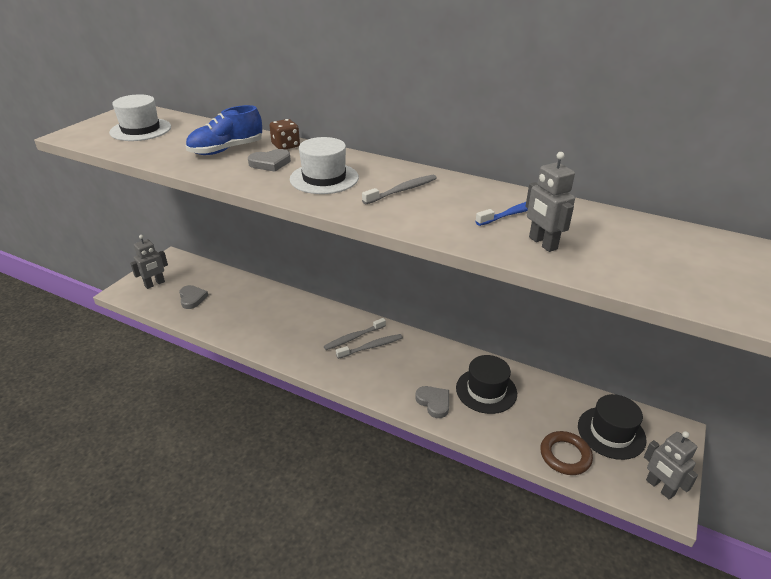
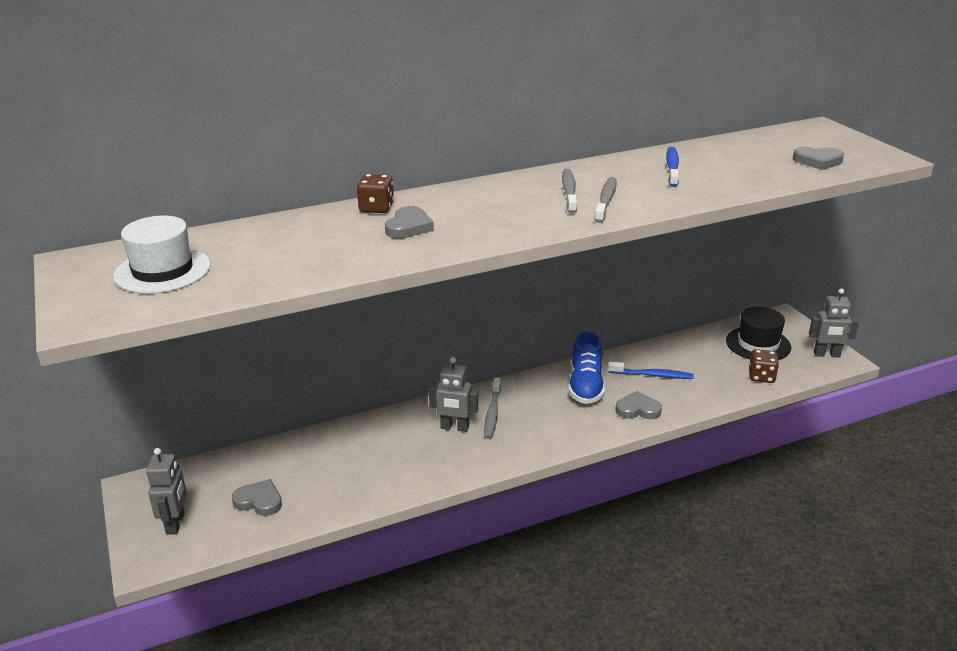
camera: 50 degrees left, 5 degrees down
blue shoe [186,105,262,155] -> blue shoe moved to [569,332,605,404]
white hat [290,137,359,194] -> none
grey toothbrush [336,334,403,359] -> grey toothbrush moved to [595,177,616,223]
black hat [456,355,517,414] -> blue toothbrush [608,362,694,379]
grey robot [526,152,575,252] -> grey robot moved to [429,357,478,432]
brown ring [540,431,593,475] -> brown dice [749,349,779,383]
none -> grey heart [793,147,844,170]

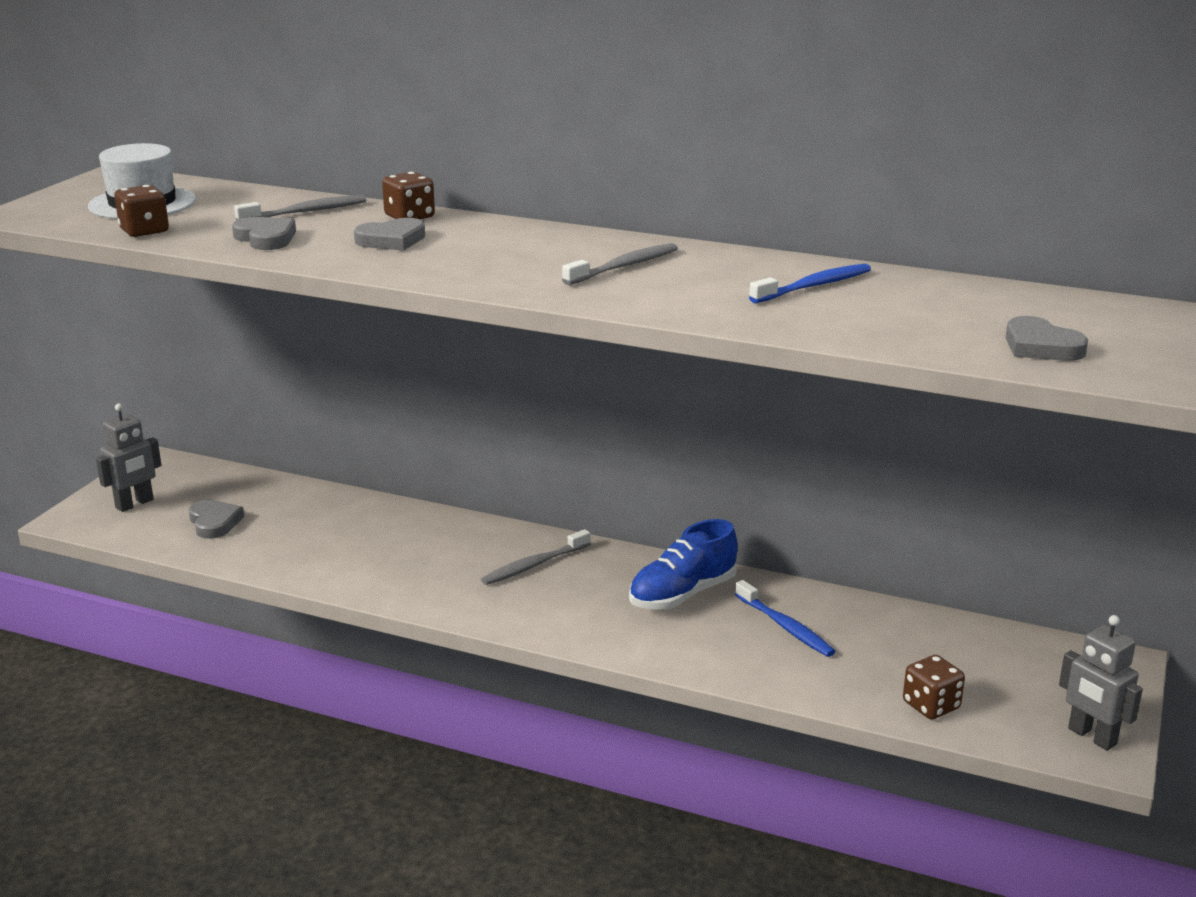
camera: 45 degrees right, 5 degrees down
grey robot [429,357,478,432] -> none
grey toothbrush [595,177,616,223] -> grey toothbrush moved to [234,195,366,220]
grey heart [615,391,662,419] -> grey heart moved to [232,217,296,250]
black hat [726,307,791,360] -> none
none -> brown dice [114,185,169,237]

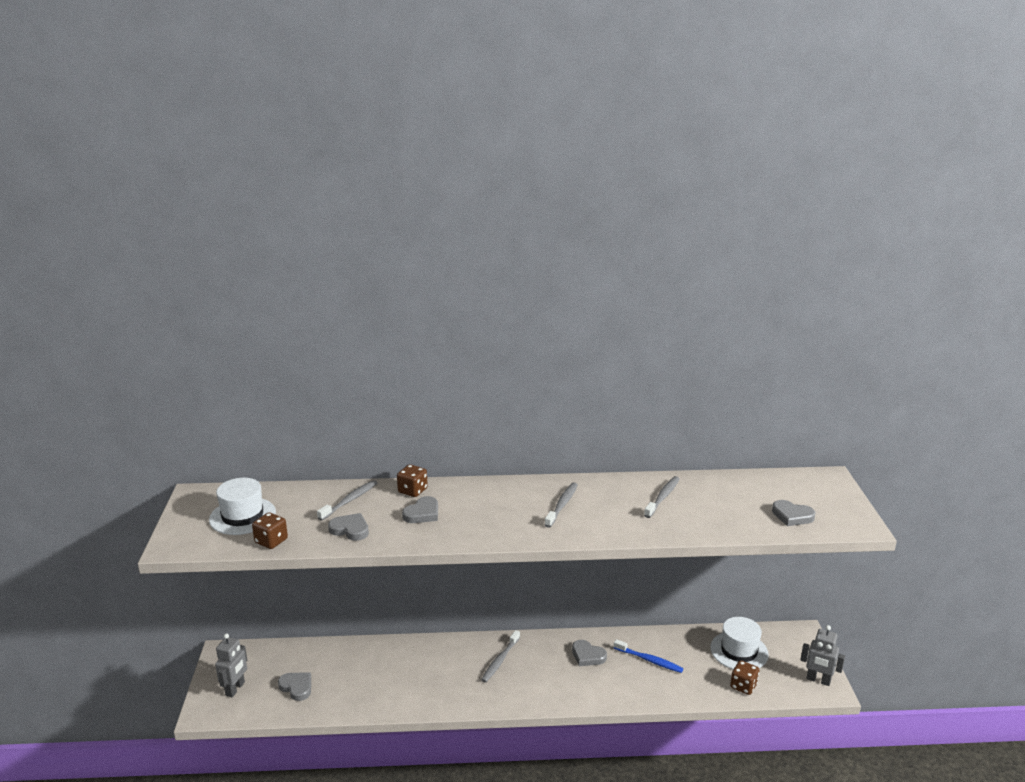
camera: 25 degrees left, 0 degrees up
blue shoe [629,519,738,610] -> grey heart [572,640,607,666]
blue toothbrush [749,264,871,303] -> grey toothbrush [644,476,680,518]
none -> white hat [710,617,769,669]

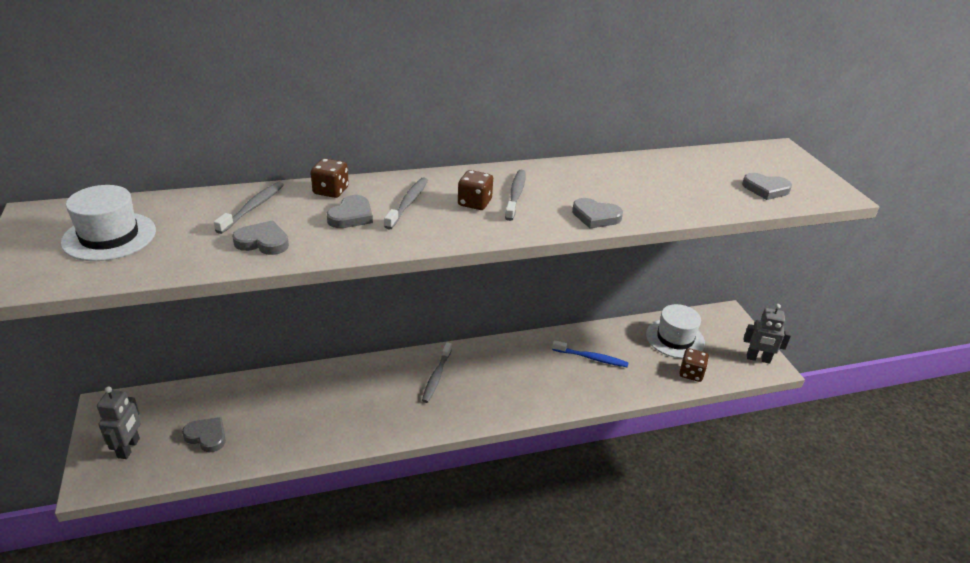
camera: 15 degrees left, 10 degrees up
brown dice [252,512,288,549] -> brown dice moved to [458,170,493,210]
grey heart [572,640,607,666] -> grey heart moved to [572,198,623,229]
grey toothbrush [644,476,680,518] -> grey toothbrush moved to [384,177,428,229]

